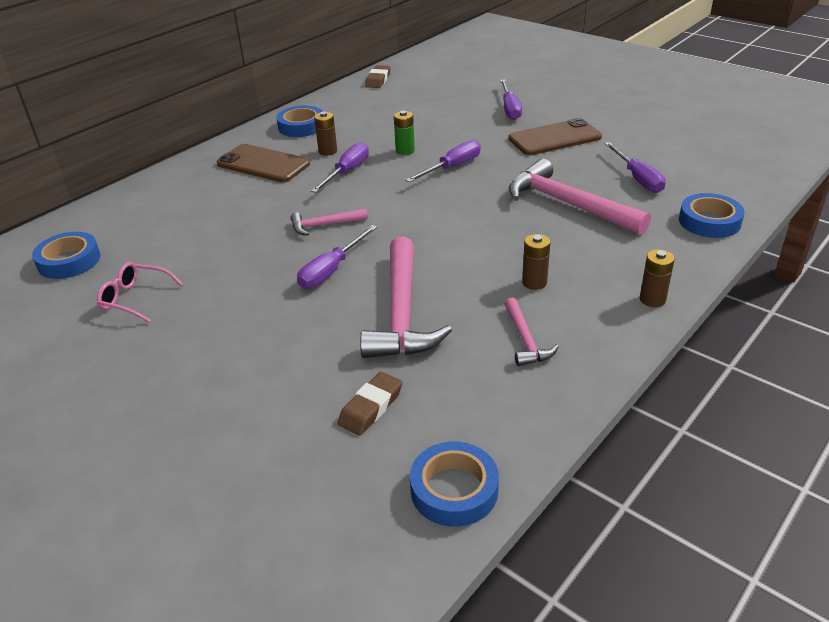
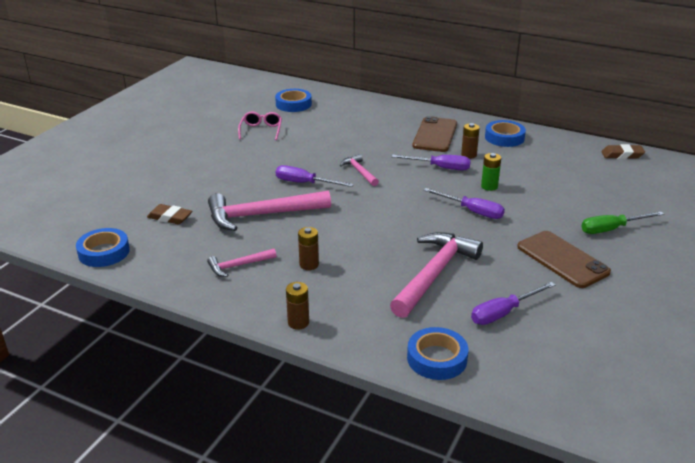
camera: 75 degrees right, 5 degrees down
purple screwdriver [500,80,522,120] -> green screwdriver [581,212,664,234]

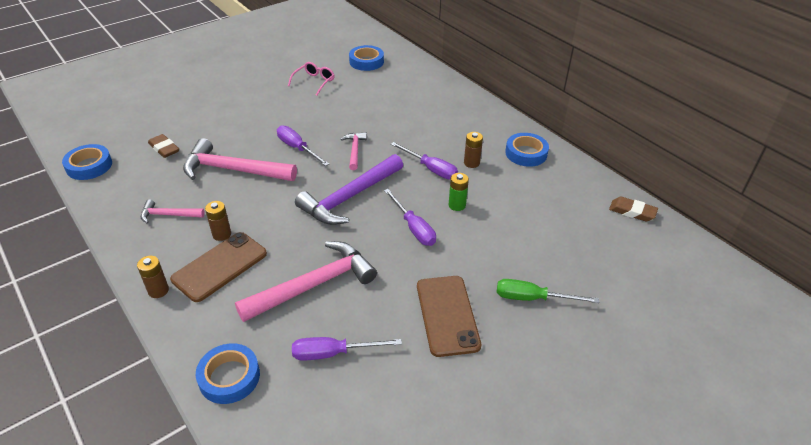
camera: 25 degrees right, 10 degrees up
brown phone [412,116,457,152] -> brown phone moved to [170,232,267,302]
none -> purple hammer [295,154,403,225]

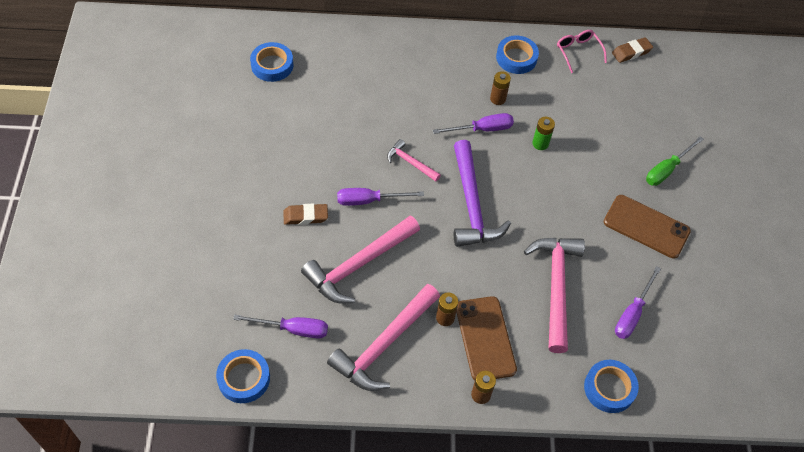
camera: 55 degrees left, 15 degrees up
pink hammer [141,200,205,223] -> pink hammer [327,284,440,391], size x1.98
brown eraser [148,134,179,158] -> brown eraser moved to [284,204,328,225]
pink glasses [288,62,334,96] -> pink glasses moved to [557,30,607,73]
purple screwdriver [384,189,436,246] -> purple screwdriver moved to [233,314,328,339]

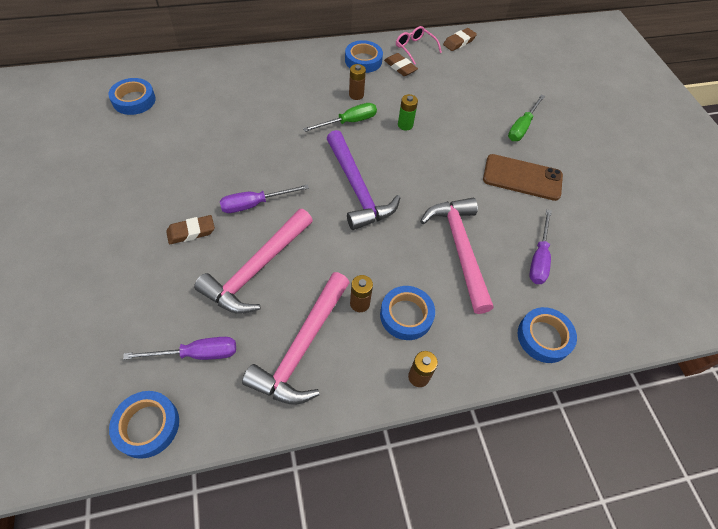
camera: 15 degrees left, 0 degrees up
pink hammer [387,139,441,182] -> none
purple screwdriver [433,113,514,134] -> green screwdriver [303,103,377,132]
brown phone [456,296,517,380] -> blue tape [380,286,435,340]
none -> brown eraser [384,53,418,76]

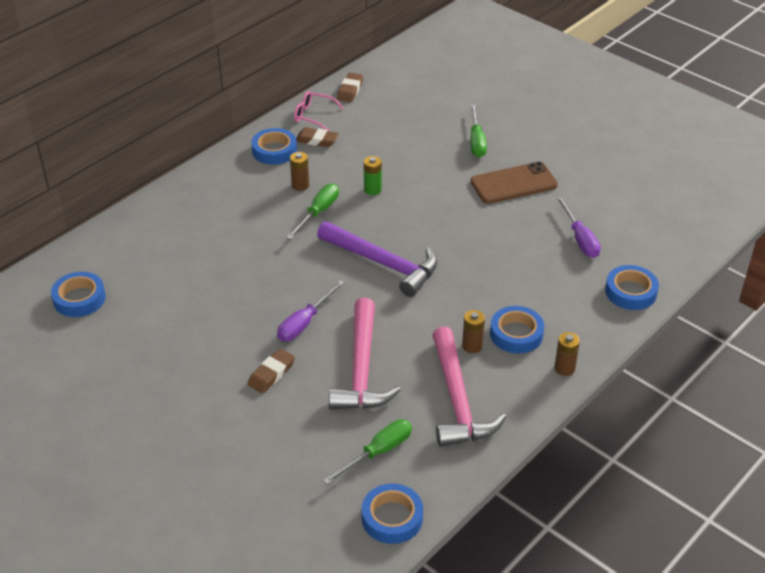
camera: 30 degrees left, 15 degrees down
purple screwdriver [123,337,236,360] -> green screwdriver [323,419,412,485]
pink hammer [420,198,494,314] -> none

